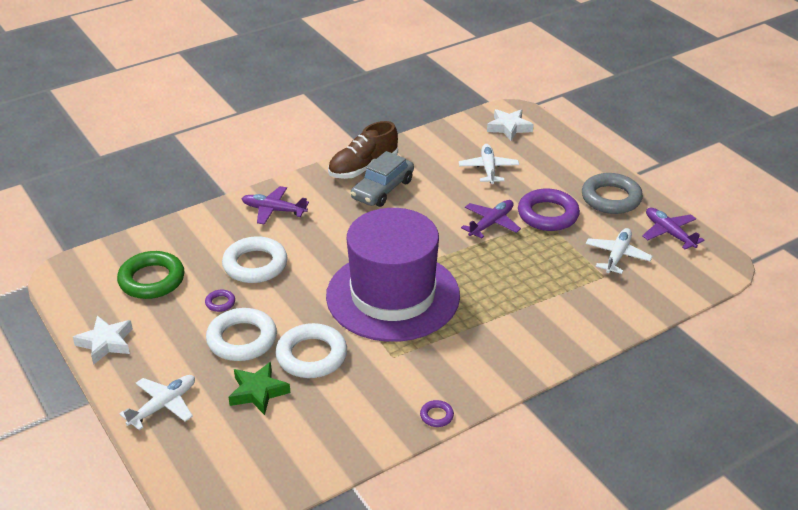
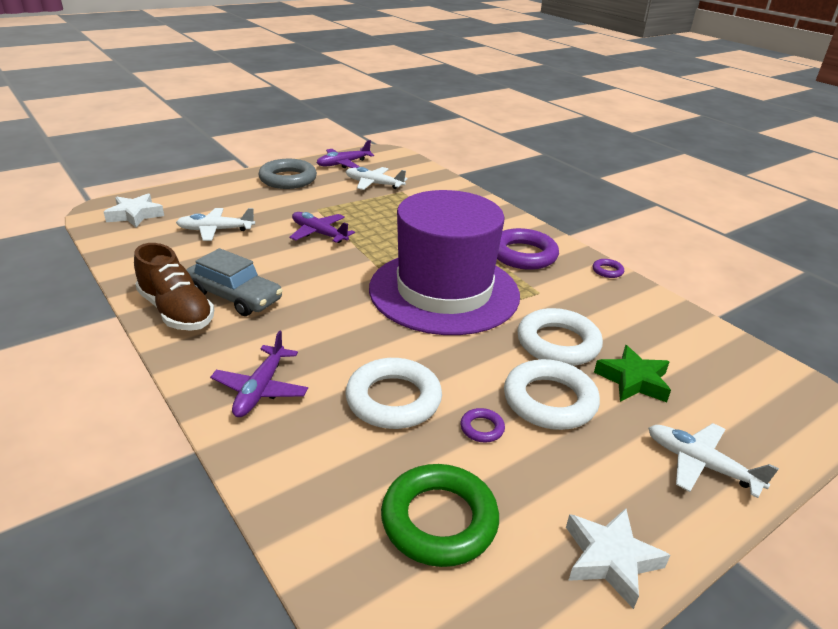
camera: 95 degrees left, 5 degrees down
purple ring [518,189,580,231] -> purple ring moved to [497,228,559,270]

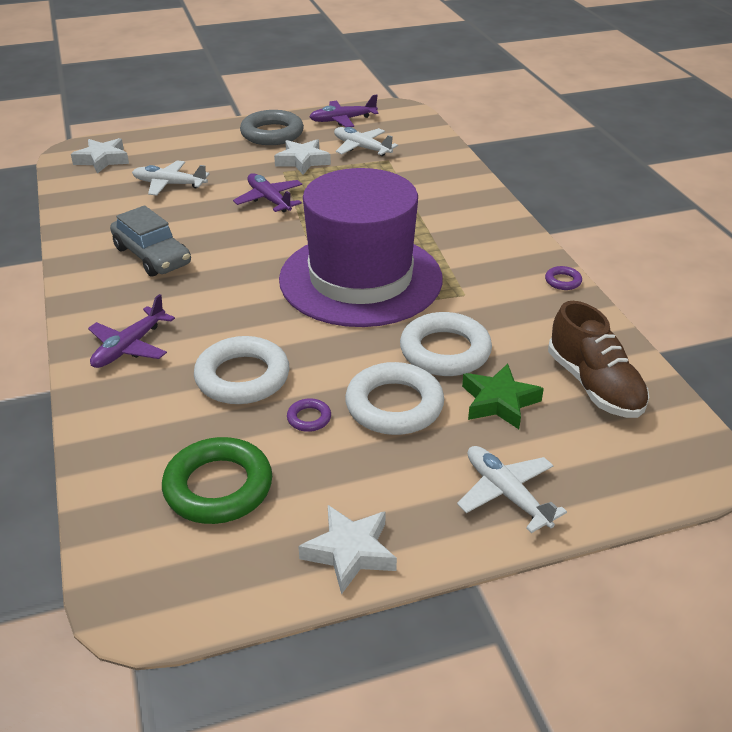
camera: 20 degrees right, 5 degrees up
brown shoe [134,243,214,331] -> brown shoe moved to [548,301,649,418]
purple ring [497,228,559,270] -> none
none -> white star [274,139,331,175]

